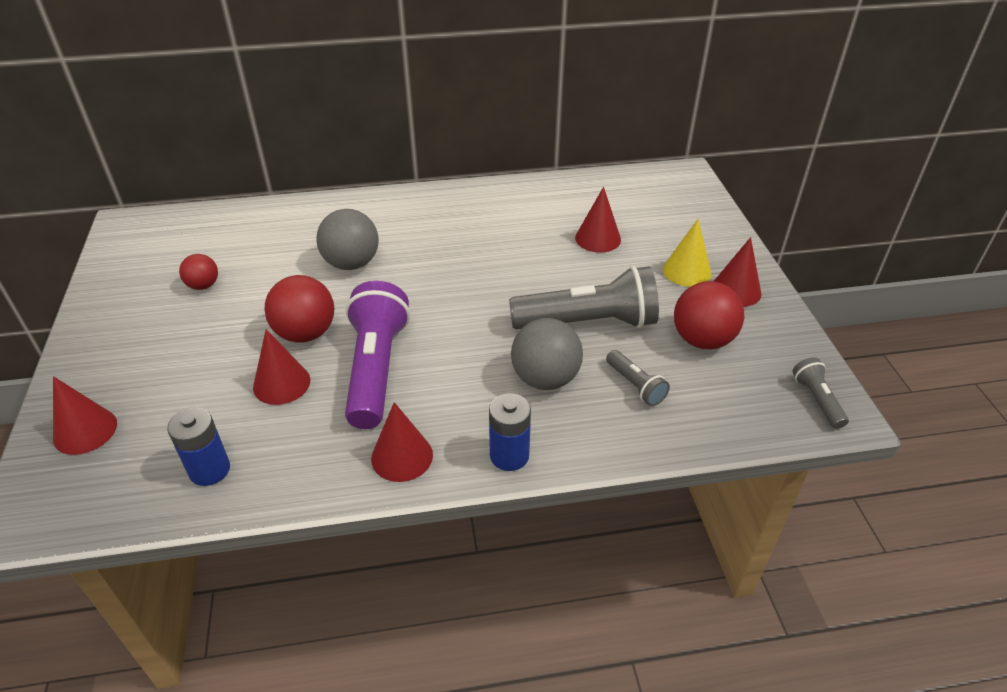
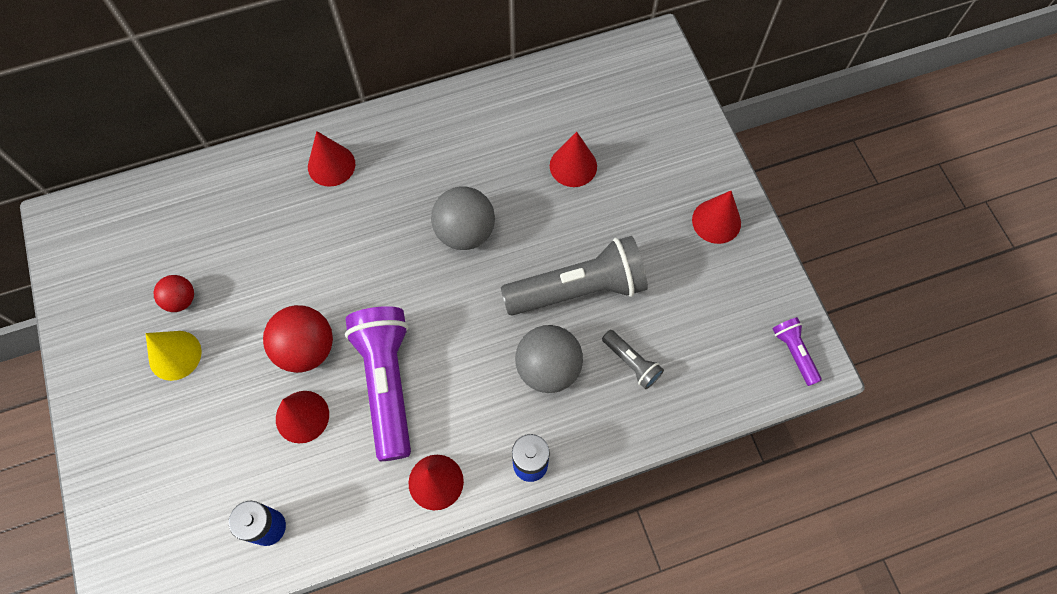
camera: 10 degrees left, 25 degrees up
red cone [53,376,117,455] -> red cone moved to [308,131,355,187]
grey ball [317,209,379,270] -> grey ball moved to [431,186,495,250]
yellow cone [663,219,712,287] -> yellow cone moved to [145,331,202,381]
red ball [674,281,744,349] -> none
grey flashlight [792,357,849,429] -> purple flashlight [773,317,822,386]

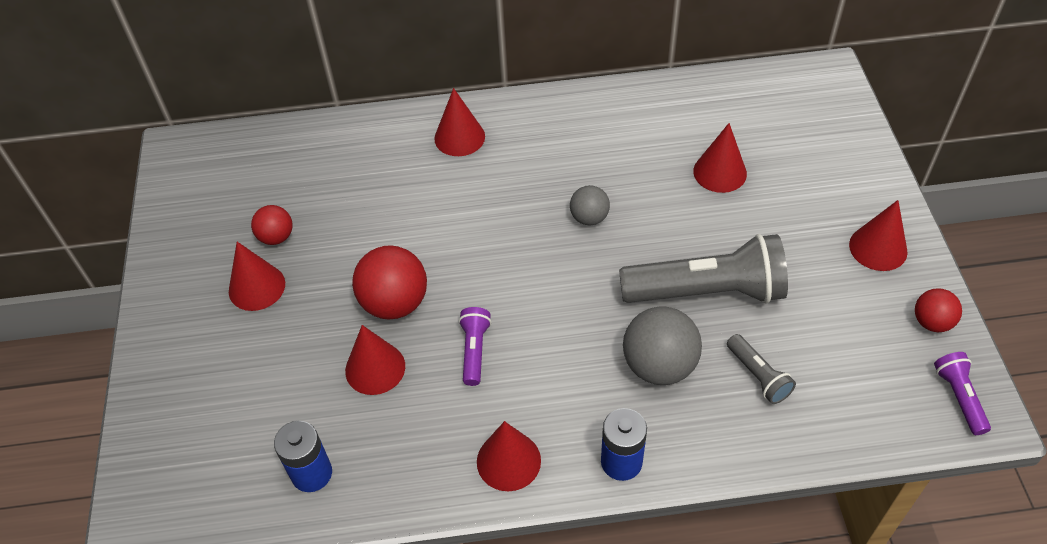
camera: 15 degrees right, 15 degrees down
yellow cone [145,331,202,381] -> red cone [229,242,285,311]
purple flashlight [345,306,411,461] -> purple flashlight [459,307,491,386], size x0.47
grey ball [431,186,495,250] -> grey ball [570,185,610,225], size x0.58
none -> red ball [915,288,962,332]

